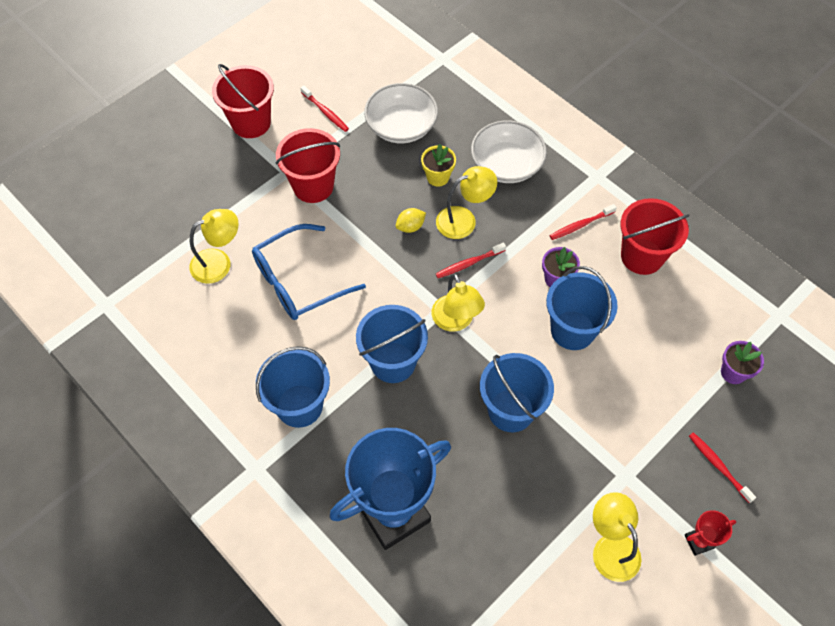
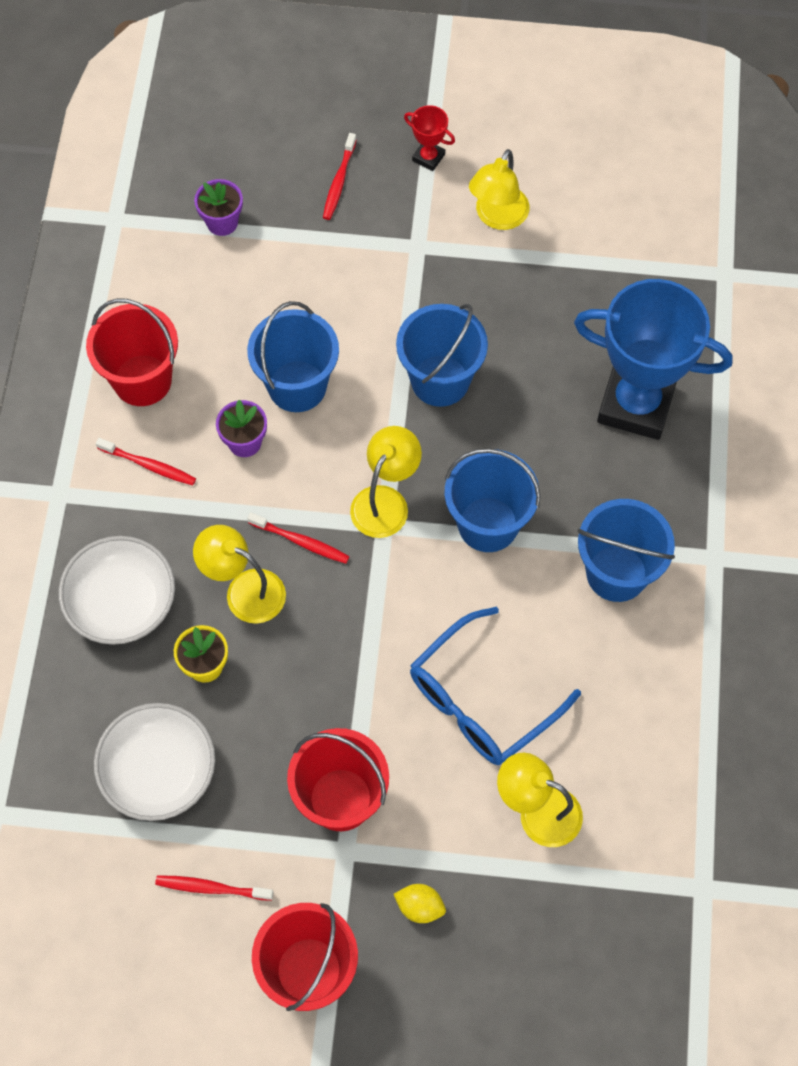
camera: 130 degrees left, 5 degrees up
blue glasses [252,224,366,320] -> blue glasses turned 120 degrees clockwise [410,607,581,765]
red toothbrush [301,86,349,132] -> red toothbrush turned 90 degrees counterclockwise [155,875,274,901]
yellow lemon [396,208,426,233] -> yellow lemon moved to [394,884,446,923]

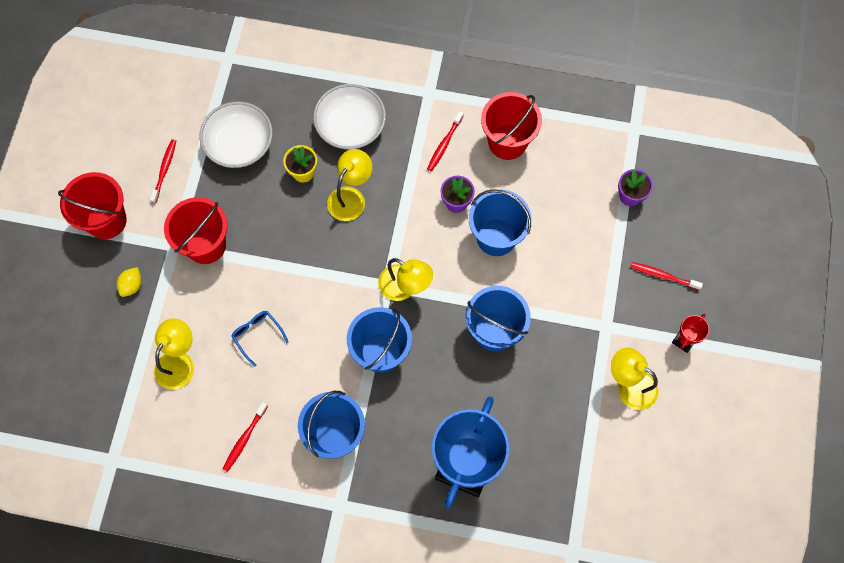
camera: 95 degrees right, 5 degrees up
red toothbrush [247,512,350,564] -> red toothbrush moved to [223,402,268,472]
blue glasses [410,607,581,765] -> blue glasses [231,311,289,367], size x0.50

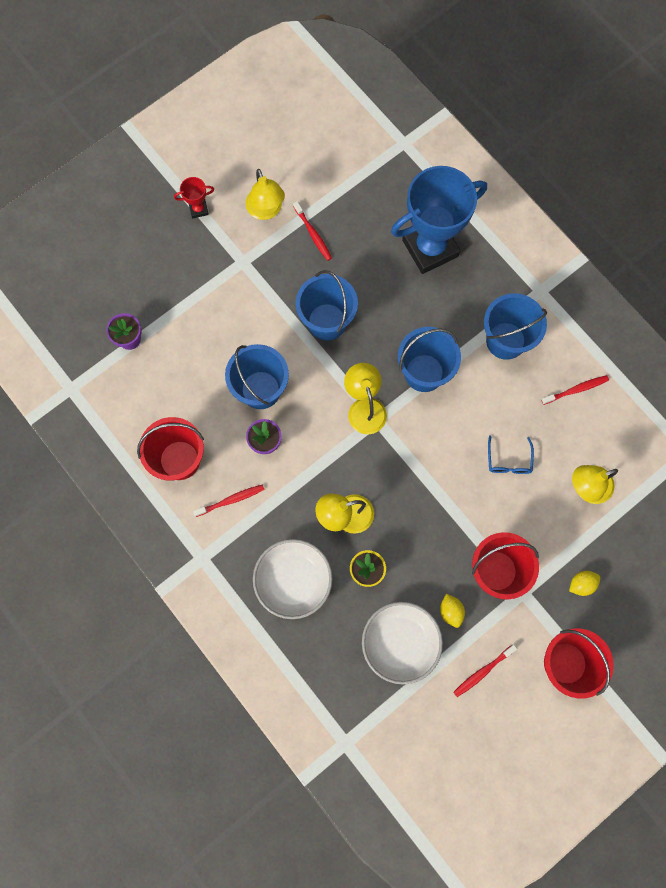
camera: 140 degrees left, 5 degrees up
red toothbrush [630,262,703,290] -> red toothbrush moved to [293,201,332,261]
none -> yellow lemon [440,594,465,628]

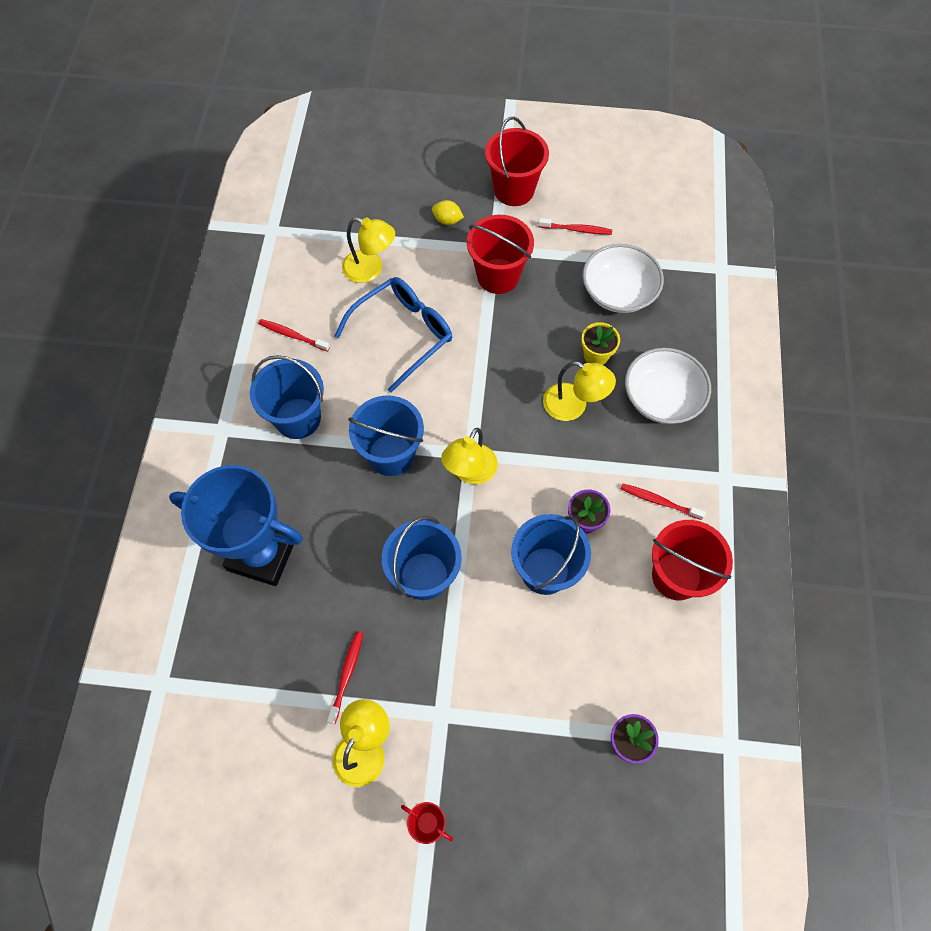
camera: 135 degrees left, 10 degrees down
yellow lemon [440,594,465,628] -> none
blue glasses [488,435,534,474] -> blue glasses [335,277,452,393], size x2.00

